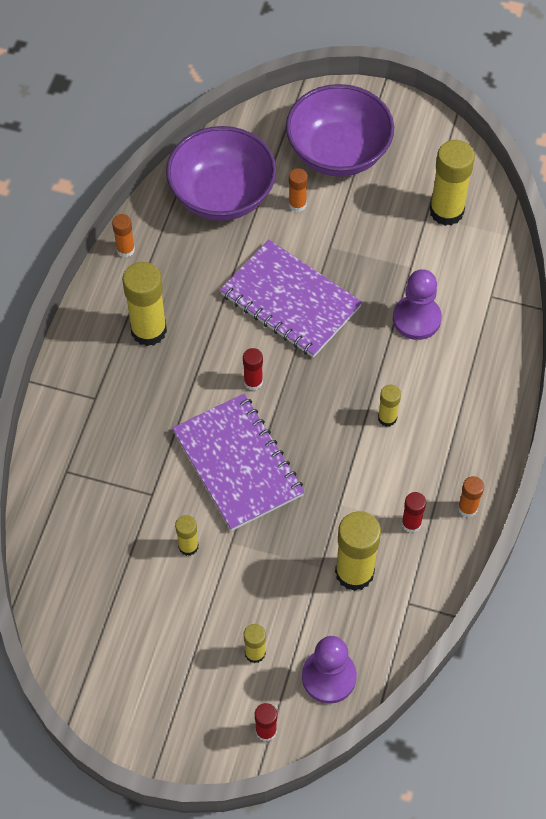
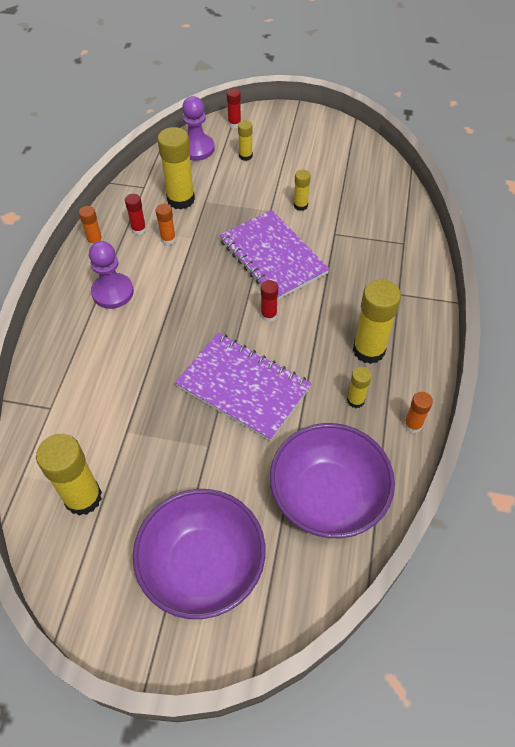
camera: 175 degrees right, 5 degrees down
orange glue stick [289,168,308,212] -> orange glue stick moved to [156,204,176,245]
yellow glue stick [378,385,401,427] -> yellow glue stick moved to [347,367,372,408]
purple pawn [393,269,442,340] -> purple pawn moved to [89,241,134,309]

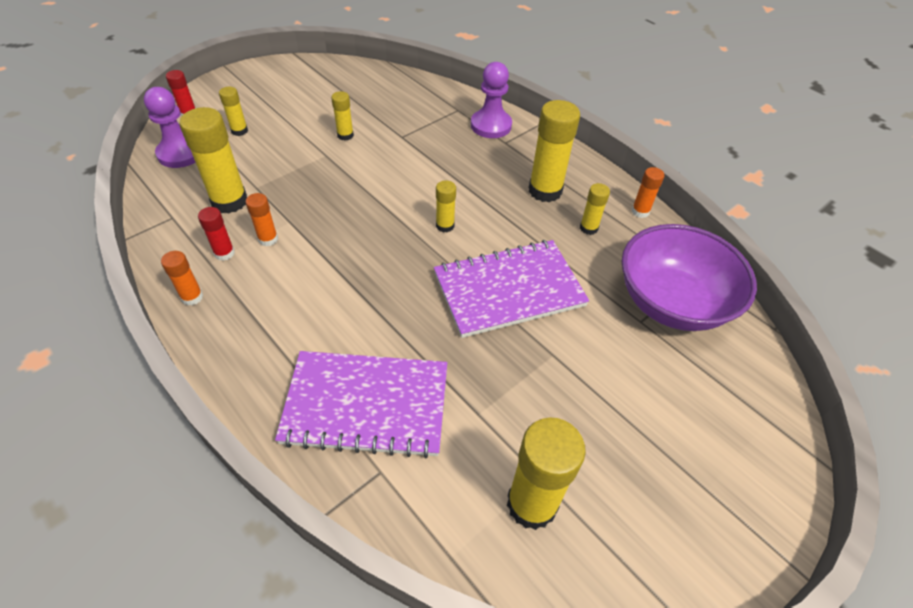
camera: 55 degrees left, 5 degrees down
purple pawn [89,241,134,309] -> purple pawn moved to [471,62,512,138]
purple bowl [133,489,266,619] -> none
purple notebook [219,210,330,300] -> purple notebook moved to [275,351,447,458]
red glue stick [261,280,278,322] -> yellow glue stick [436,180,456,233]

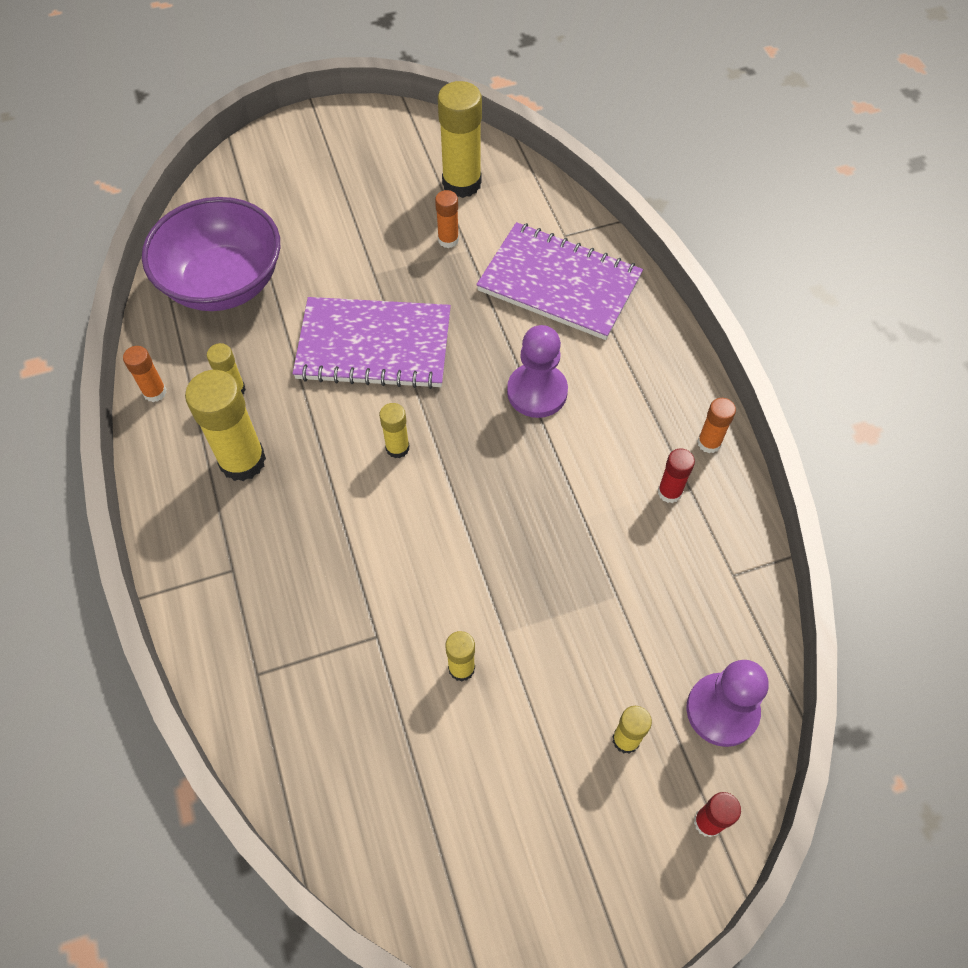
camera: 155 degrees left, 10 degrees up
yellow glue stick [179,107,247,214] -> none
orange glue stick [245,193,278,246] -> orange glue stick moved to [435,190,459,248]
purple pawn [471,62,512,138] -> purple pawn moved to [507,325,568,418]

